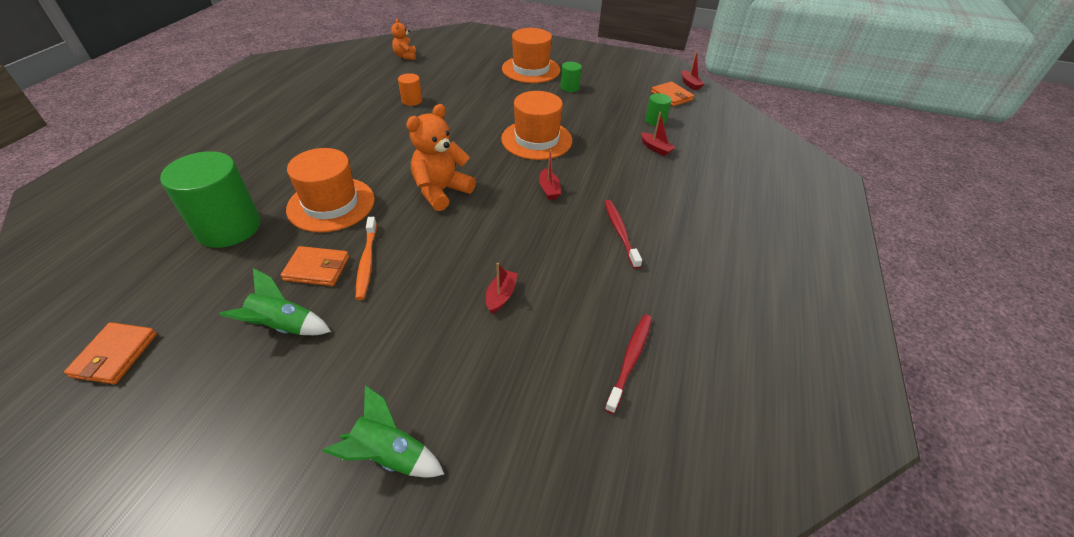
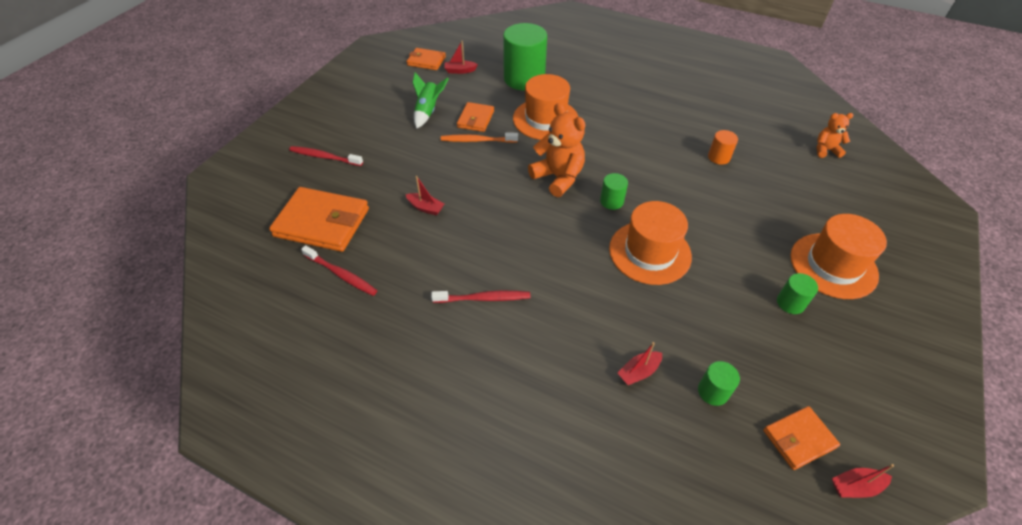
camera: 100 degrees right, 5 degrees up
green rocket [322,385,444,478] -> red toothbrush [289,146,363,166]
red boat [539,150,561,200] -> red boat moved to [445,41,478,74]
none -> orange wallet [269,187,369,252]
none -> green cylinder [600,173,628,210]

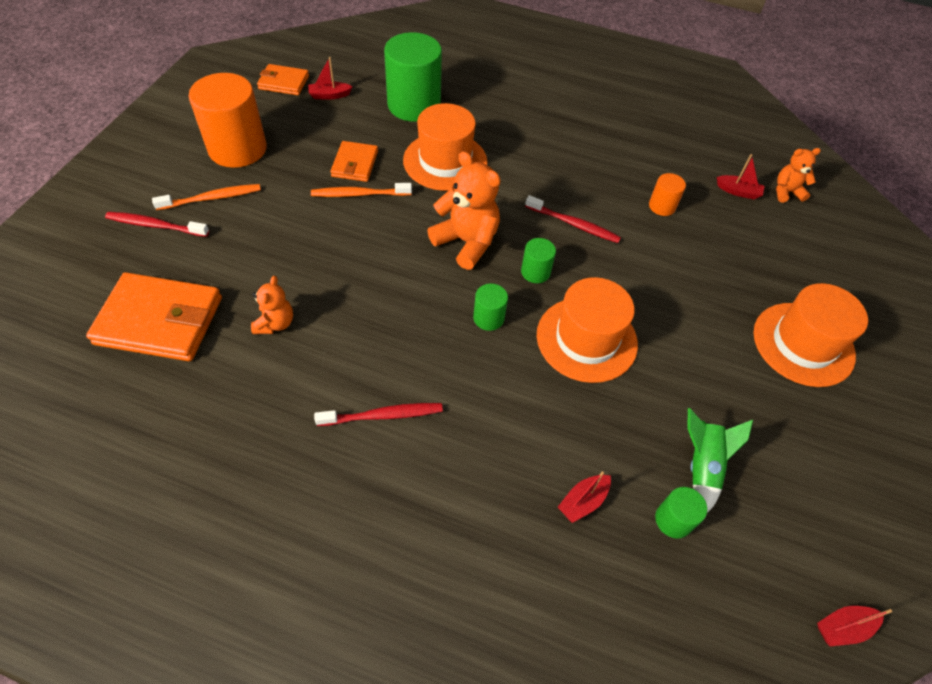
camera: 10 degrees left, 5 degrees up
red toothbrush [301,245,377,296] -> red toothbrush moved to [525,195,621,243]
red boat [405,176,444,216] -> red boat moved to [717,154,765,199]
green rocket [412,72,449,129] -> green rocket moved to [687,408,753,513]
orange wallet [763,406,840,470] -> none
green cylinder [777,273,818,314] -> green cylinder moved to [473,283,508,331]
none -> orange toothbrush [152,184,261,210]
none -> orange cylinder [189,73,267,168]
none -> orange teddy bear [251,276,293,334]

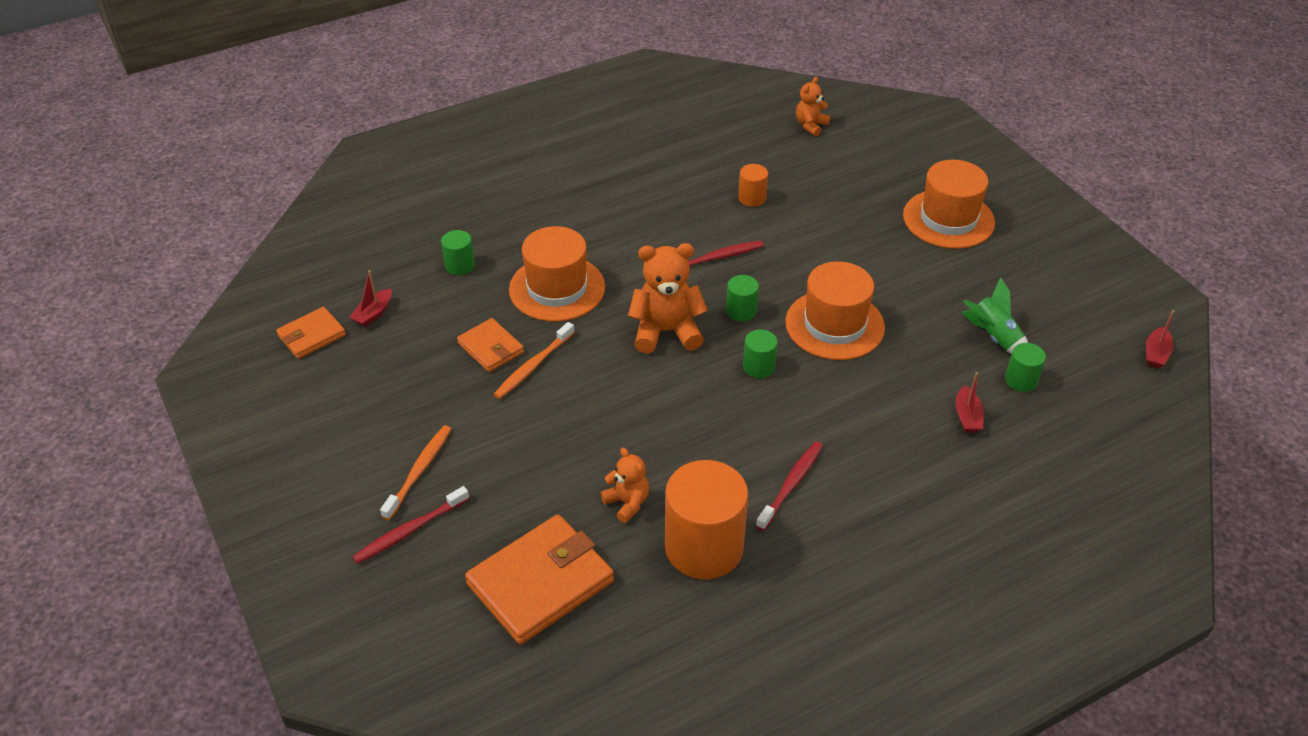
camera: 45 degrees left, 10 degrees down
orange cylinder [189,73,267,168] -> orange cylinder moved to [665,460,748,579]
green cylinder [384,32,442,122] -> green cylinder [441,230,475,275], size x0.46
red boat [717,154,765,199] -> none

